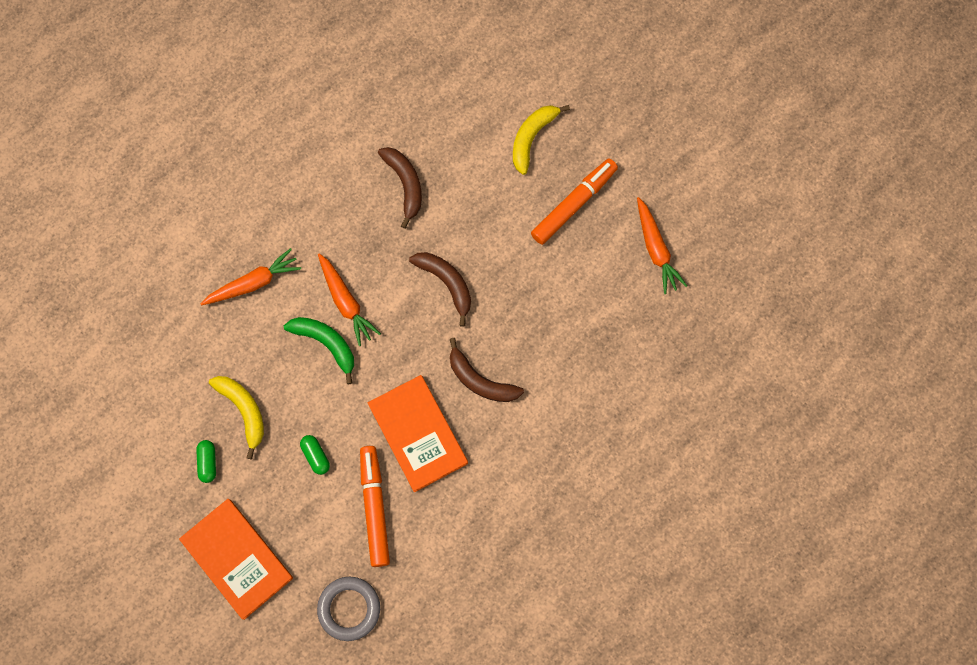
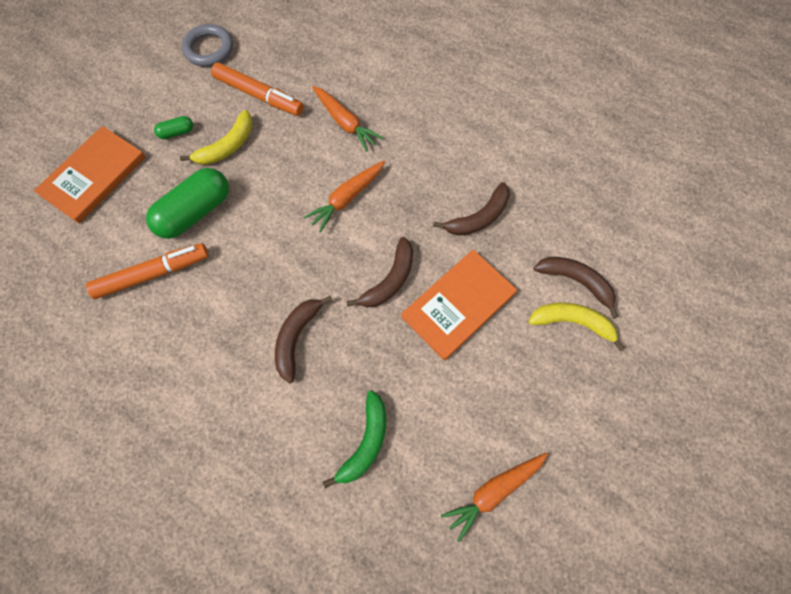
camera: 75 degrees right, 5 degrees down
green banana [284,317,354,384] -> green banana moved to [323,390,386,488]
green capsule [300,435,330,475] -> green capsule [146,168,229,239], size x2.18
grey ring [317,577,380,641] -> grey ring moved to [182,24,233,67]
orange book [368,375,468,492] -> orange book moved to [401,249,517,360]
orange marker [531,158,618,245] -> orange marker moved to [211,62,304,116]
none -> brown banana [534,257,618,319]

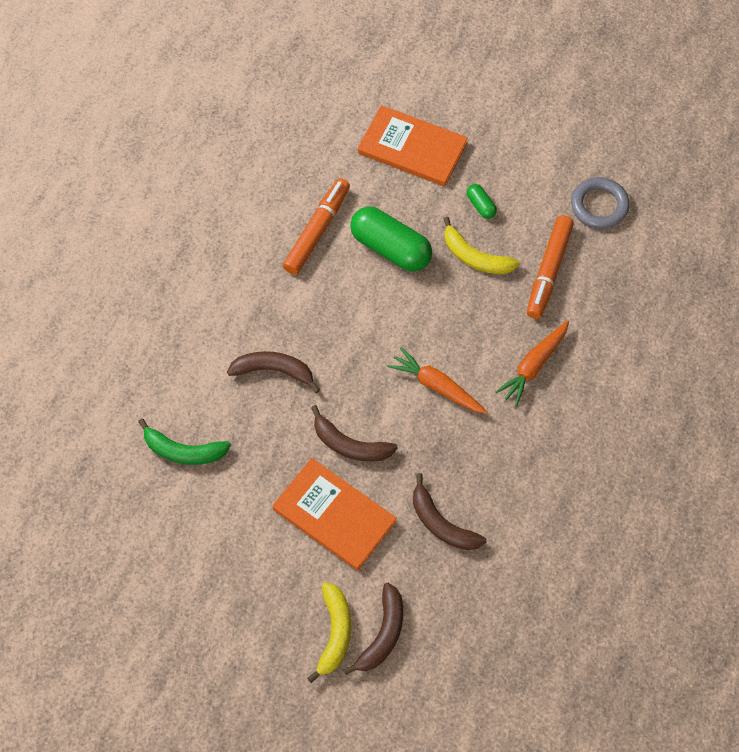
camera: 80 degrees right, 5 degrees down
orange marker [86,243,209,299] -> orange marker turned 120 degrees counterclockwise [283,178,350,275]
orange carrot [441,453,548,542] -> none

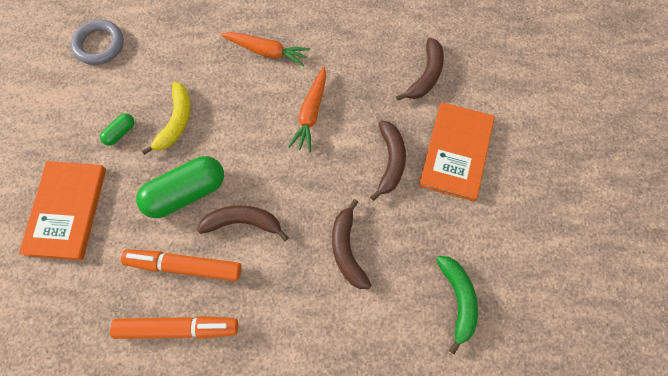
camera: 110 degrees left, 5 degrees up
yellow banana [307,582,351,683] -> none
brown banana [343,583,403,675] -> brown banana moved to [197,205,289,241]
green capsule [350,207,432,272] -> green capsule turned 45 degrees clockwise [136,156,224,218]
orange marker [527,215,574,319] -> orange marker moved to [110,316,238,339]

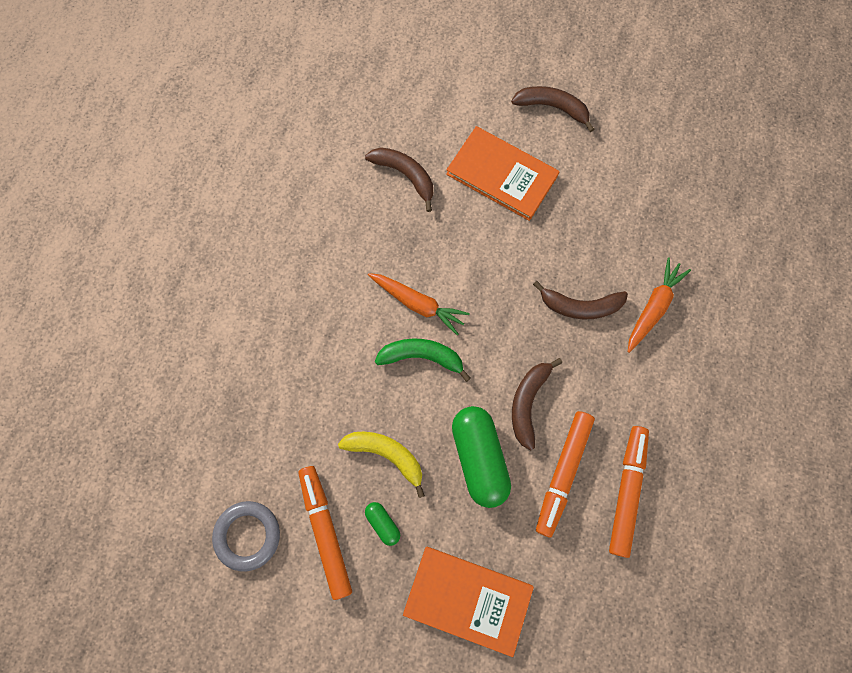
camera: 75 degrees left, 5 degrees up
orange carrot [220,32,310,67] -> orange carrot moved to [628,257,691,353]
brown banana [370,121,406,201] -> brown banana moved to [511,86,595,132]
green banana [436,256,478,354] -> green banana moved to [375,339,471,382]
none -> orange marker [298,466,352,600]

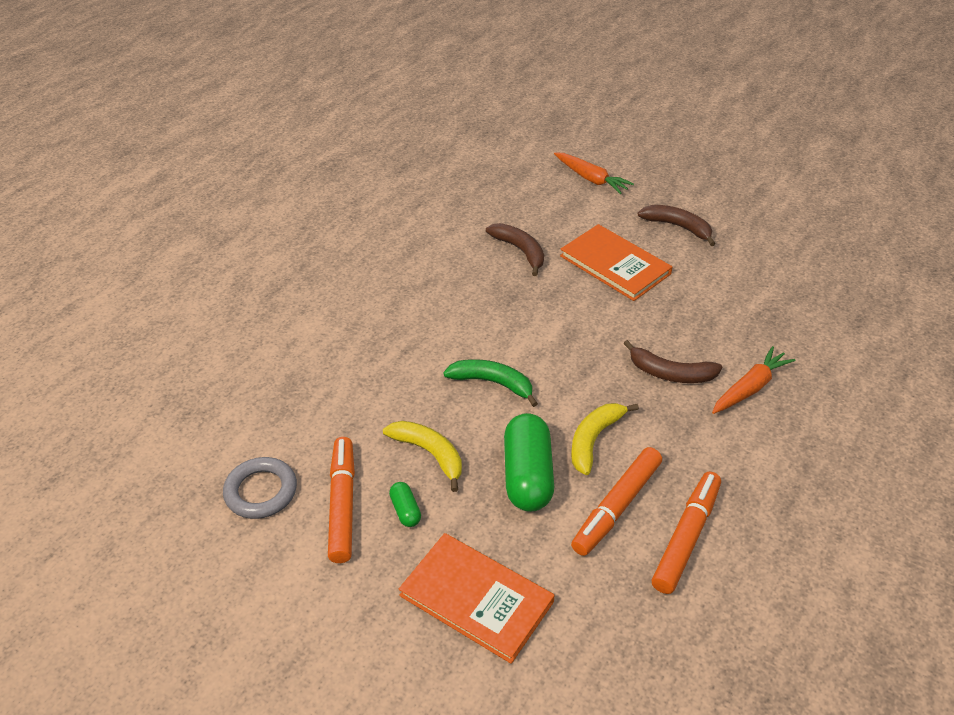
camera: 15 degrees right, 30 degrees down
orange carrot [368,273,470,335] -> orange carrot moved to [554,152,634,194]
brown banana [512,358,562,450] -> yellow banana [571,403,639,475]

